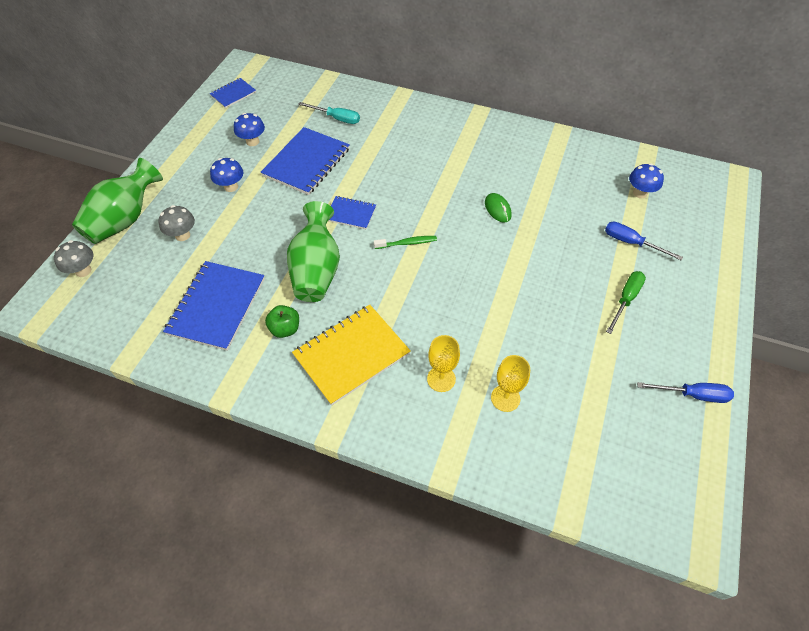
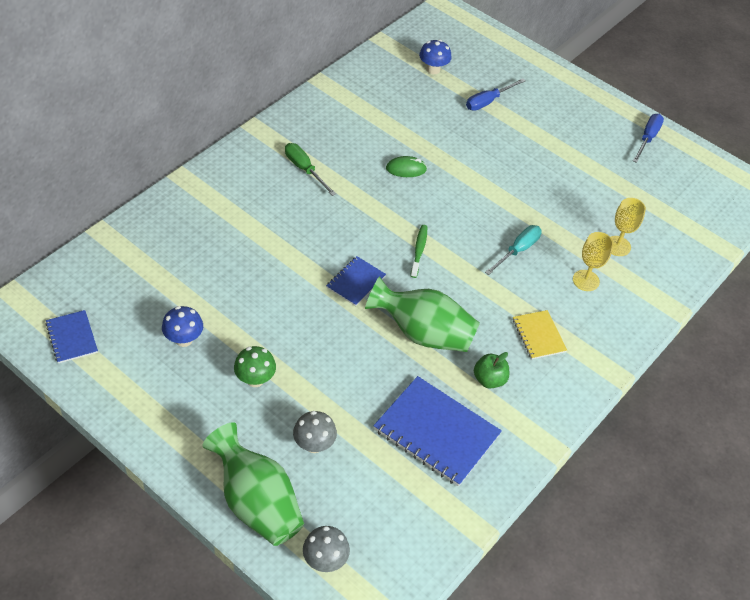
camera: 75 degrees left, 5 degrees down
blue mushroom [210,158,243,192] -> green mushroom [234,346,276,387]
blue notebook [261,127,350,195] -> none
yellow notebook [292,305,411,405] -> yellow notebook [513,310,567,359], size x0.54
turquoise screwdriver [298,102,360,124] -> turquoise screwdriver moved to [485,225,542,275]
green screwdriver [606,271,646,334] -> green screwdriver moved to [285,143,336,196]

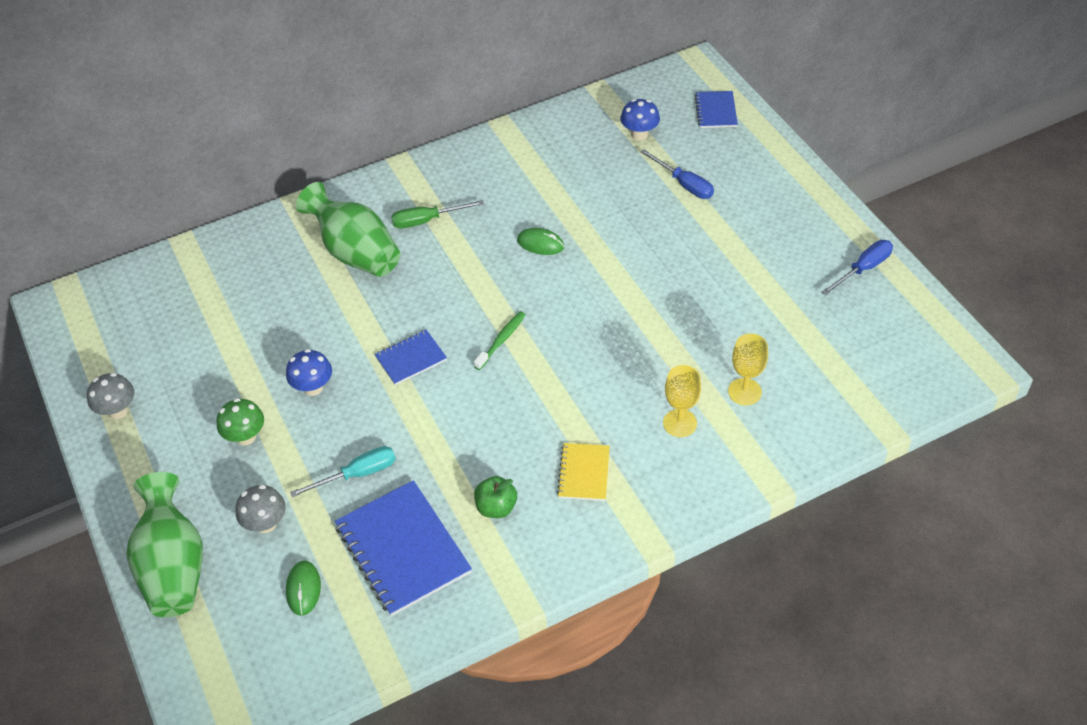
camera: 30 degrees right, 0 degrees up
blue notebook [45,310,98,363] -> blue notebook moved to [694,91,738,128]
blue mushroom [162,306,203,347] -> blue mushroom moved to [286,349,332,396]
green screwdriver [285,143,336,196] -> green screwdriver turned 90 degrees counterclockwise [391,200,484,229]
grey mushroom [303,526,350,572] -> grey mushroom moved to [87,373,134,419]
green vase [365,277,480,352] -> green vase moved to [296,182,400,277]
blue screwdriver [466,78,525,111] -> blue screwdriver turned 120 degrees counterclockwise [641,149,714,199]
turquoise screwdriver [485,225,542,275] -> turquoise screwdriver moved to [290,446,396,497]
none -> green mouse [286,561,321,616]

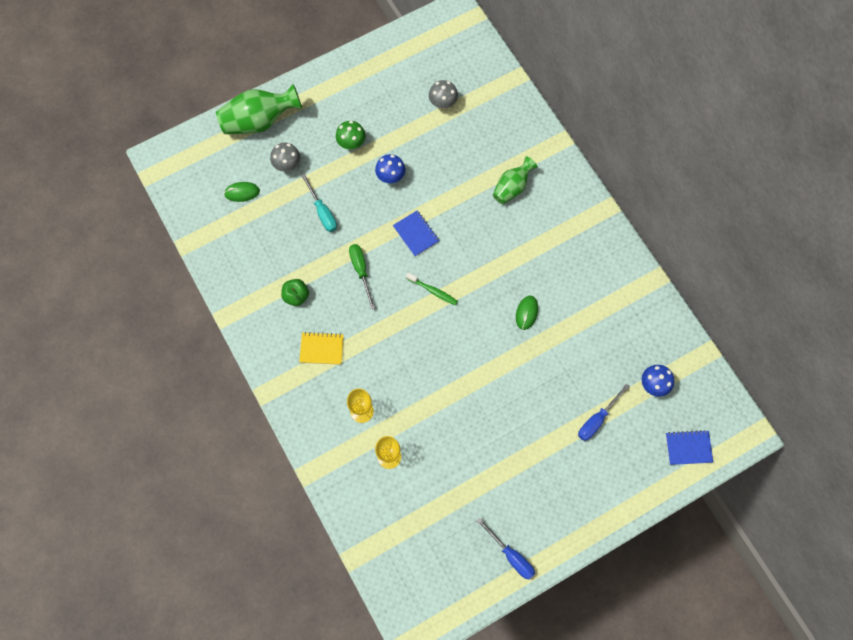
camera: 85 degrees right, 20 degrees up
grey mushroom [87,373,134,419] -> grey mushroom moved to [429,80,458,109]
green vase [296,182,400,277] -> green vase [493,156,538,204], size x0.62
blue notebook [335,480,472,616] -> none
green screwdriver [391,200,484,229] -> green screwdriver moved to [349,244,375,309]

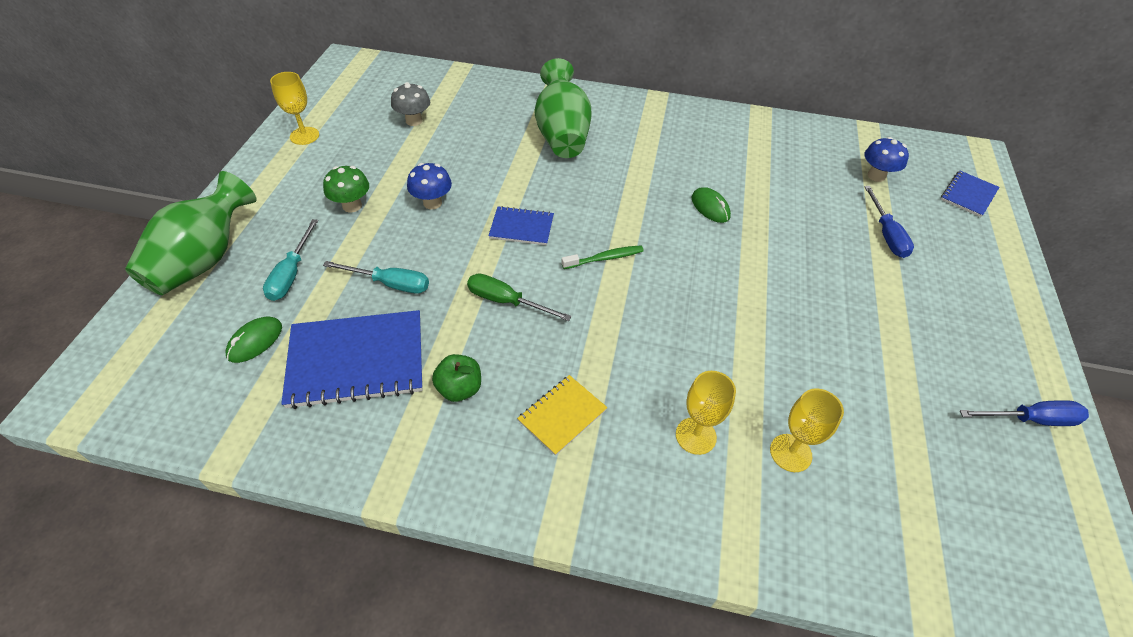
camera: 50 degrees left, 20 degrees down
grey mushroom [270,143,300,172] -> turquoise screwdriver [263,219,318,301]
green vase [493,156,538,204] -> green vase [535,58,591,158], size x1.62
none -> yellow goblet [270,72,319,145]
none -> blue notebook [281,310,423,409]

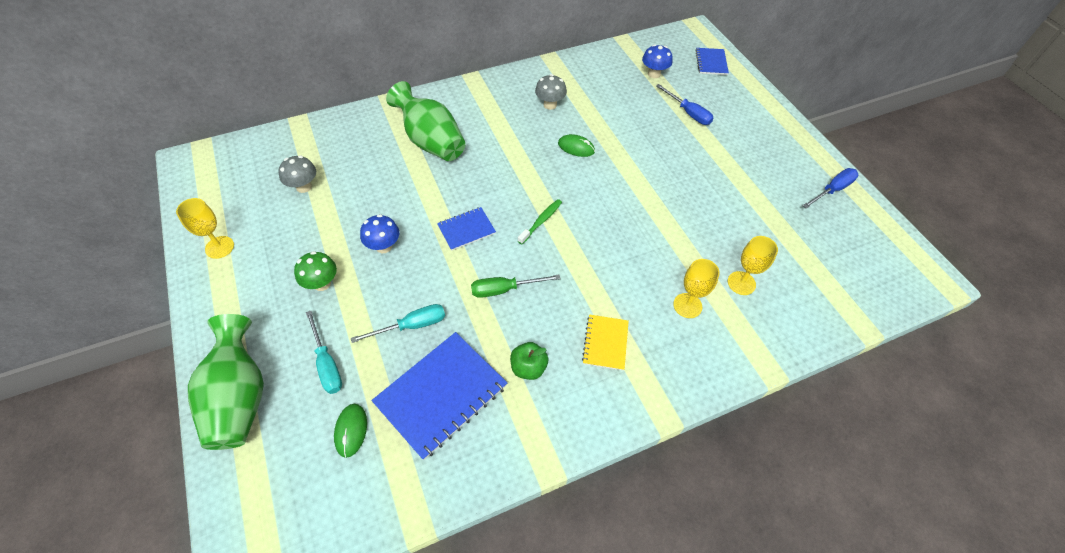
camera: 35 degrees left, 5 degrees up
none -> grey mushroom [535,74,567,110]

